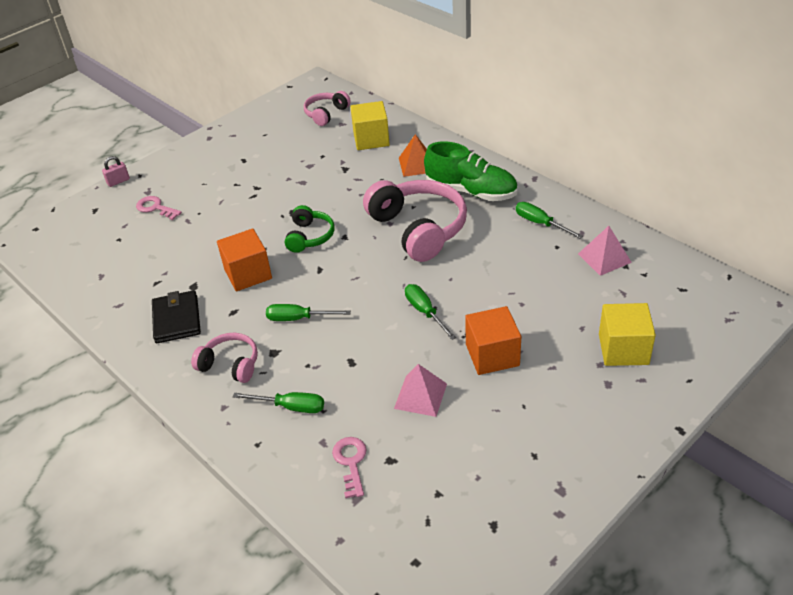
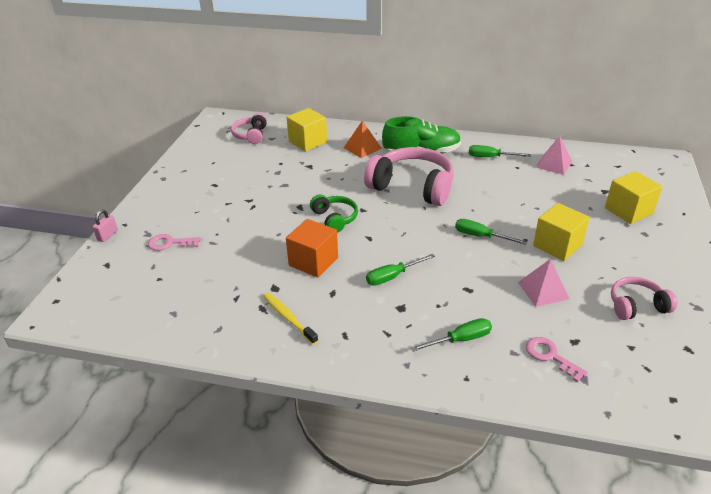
camera: 35 degrees left, 5 degrees down
black wallet [152,290,201,343] -> yellow toothbrush [263,293,318,345]
pink headphones [191,333,258,383] -> pink headphones moved to [611,277,677,320]
orange cube [465,306,521,375] -> yellow cube [533,203,590,261]

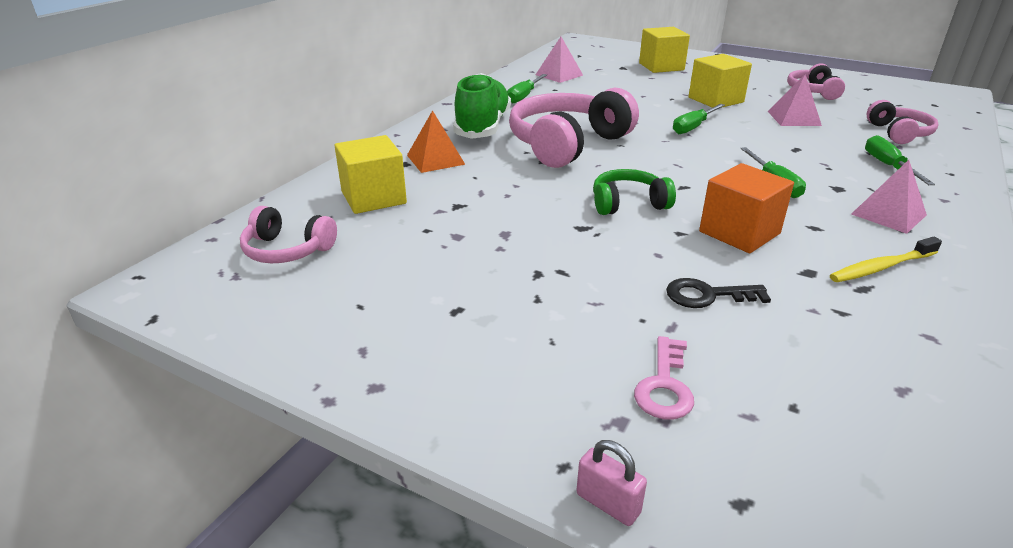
camera: 75 degrees left, 5 degrees down
pink key [526,337,588,382] -> pink headphones [867,100,939,144]
none -> black key [666,278,771,308]
none -> pink pyramid [851,160,927,234]

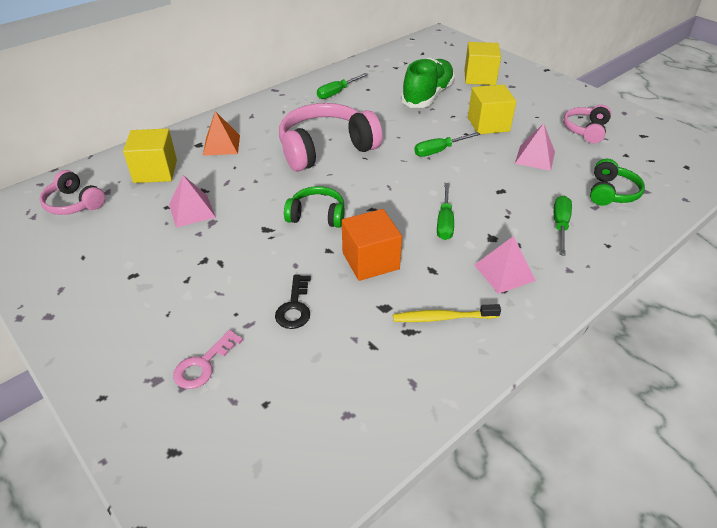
camera: 20 degrees right, 10 degrees up
green shoe [453,73,511,139] -> green shoe moved to [401,58,455,108]
pink pyramid [535,37,583,83] -> pink pyramid moved to [169,175,216,228]
pink padlock [576,440,647,526] -> none
black key [666,278,771,308] -> black key turned 105 degrees counterclockwise [275,275,311,329]
pink headphones [867,100,939,144] -> green headphones [590,159,645,206]

